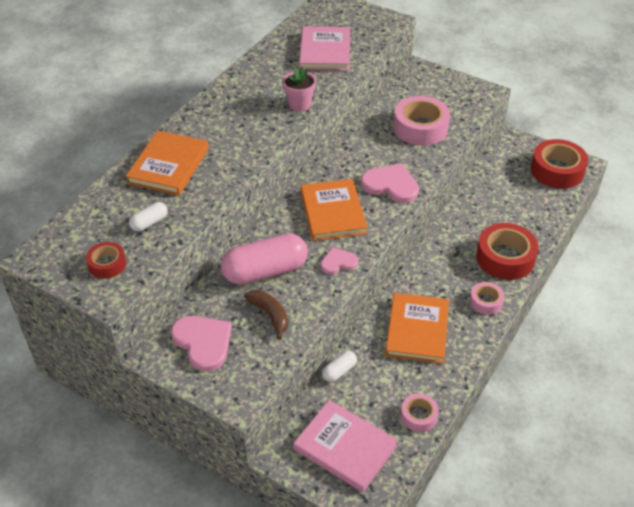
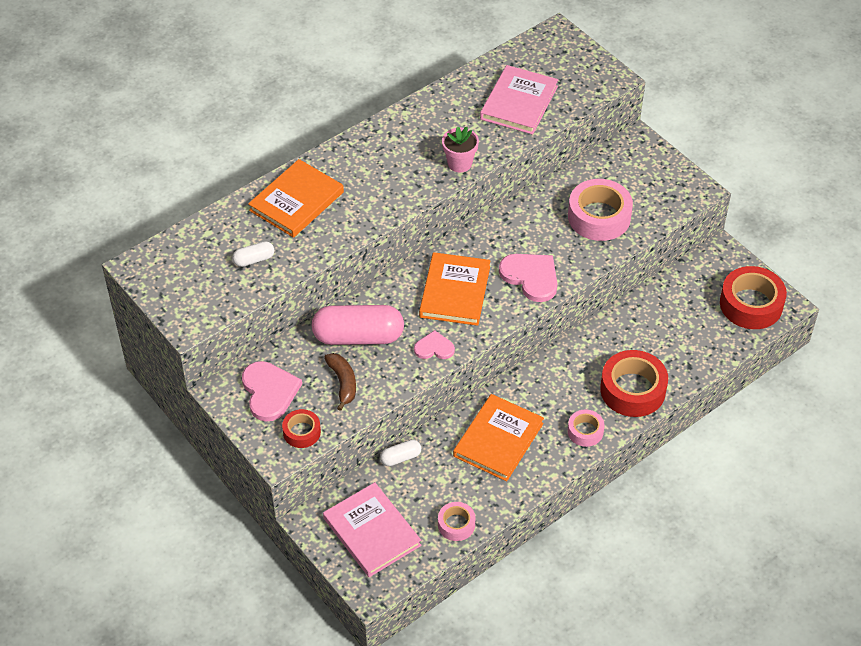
camera: 20 degrees right, 5 degrees up
red tape [86,242,126,279] -> red tape moved to [282,409,321,448]

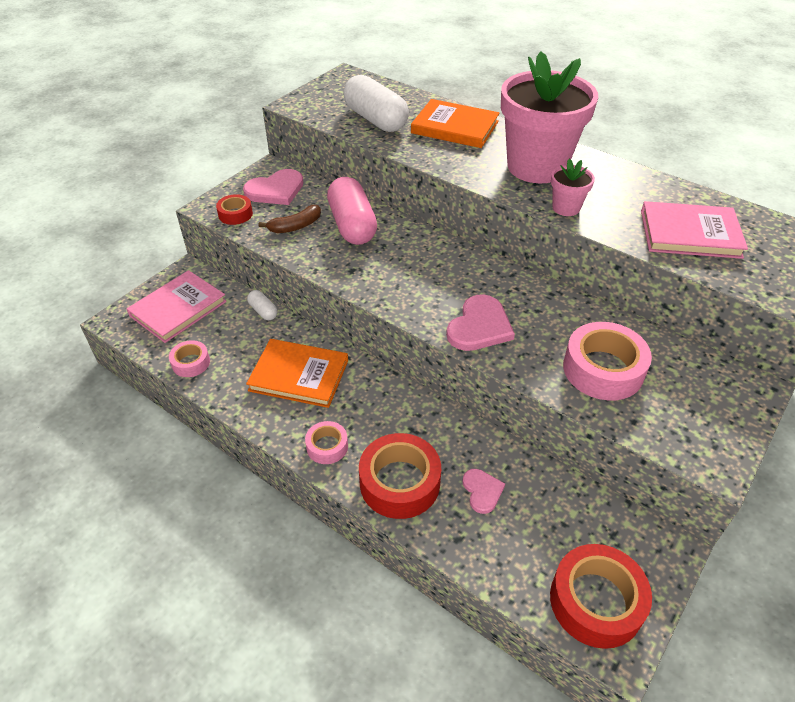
camera: 75 degrees right, 5 degrees down
white capsule [232,241,274,267] -> white capsule [343,75,409,132], size x2.15
pink heart [414,330,455,359] -> pink heart moved to [462,469,505,514]
orange book [419,252,490,326] -> none
none -> pink flower pot [501,51,598,183]

